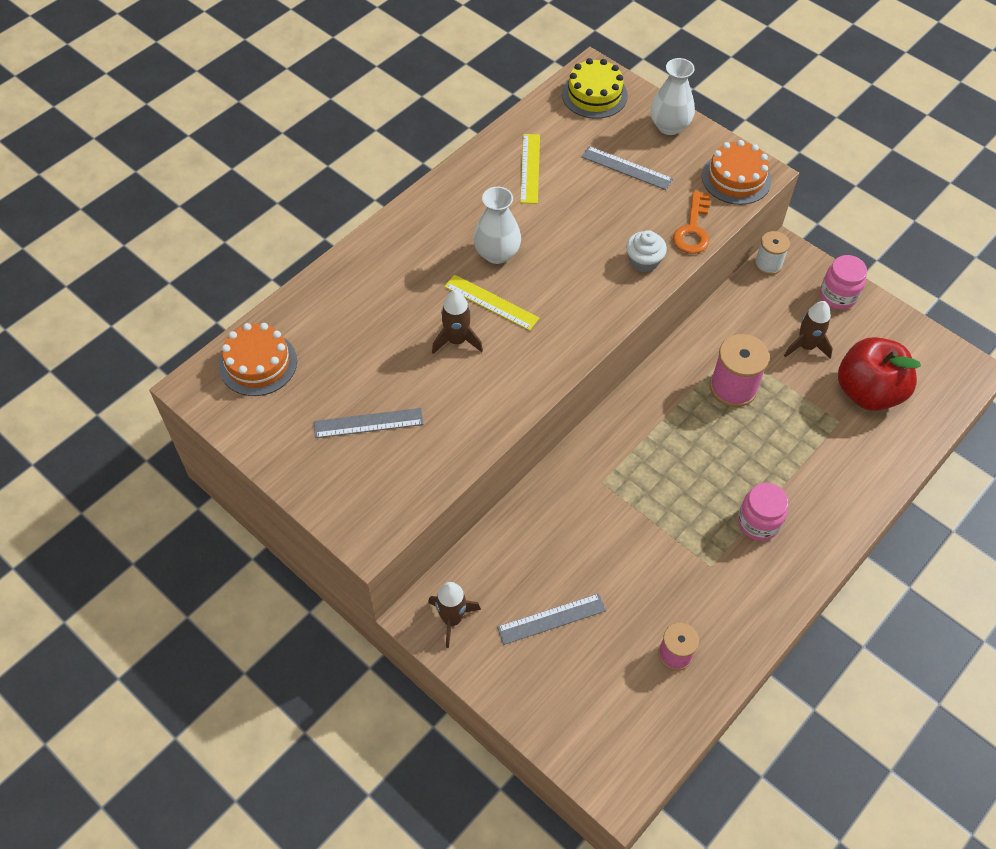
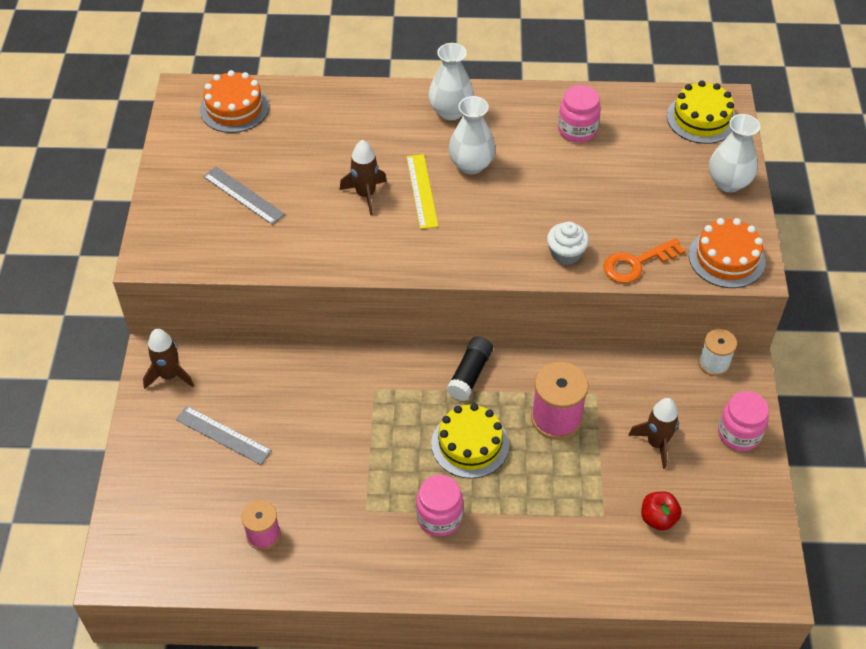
camera: 50 degrees right, 5 degrees down
yellow ruler [520,134,540,204] -> pink jar [558,85,601,143]
grey ruler [582,146,673,190] -> none
red apple [838,337,921,411] -> red apple [641,491,682,531], size x0.47
none -> white vase [429,43,474,120]
none -> yellow cake [431,403,509,479]
none -> black glue stick [447,336,493,401]

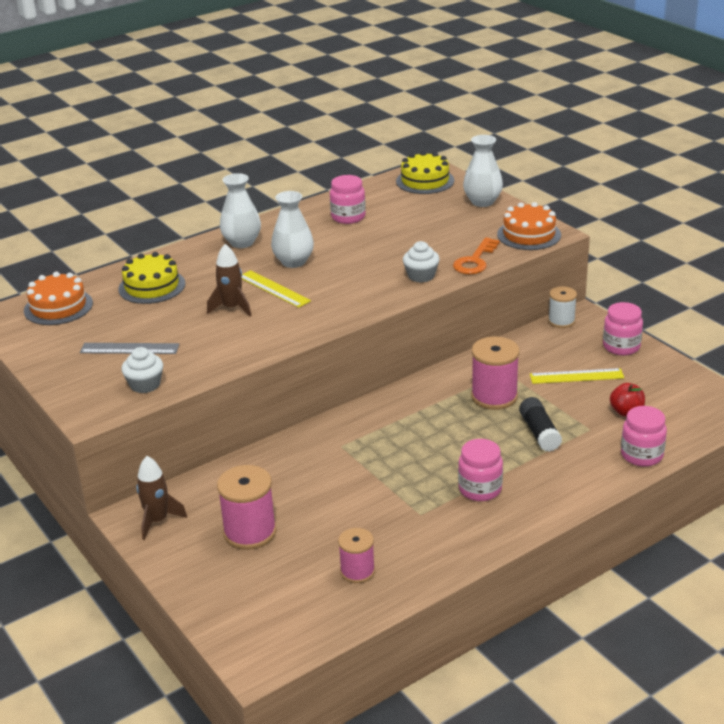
camera: 35 degrees left, 20 degrees down
grey ruler [176,406,272,465] -> pink spool [217,465,277,550]
yellow cake [431,403,509,479] -> yellow cake moved to [118,252,185,304]
black glue stick [447,336,493,401] -> black glue stick moved to [519,397,562,452]
brown rocket [628,398,679,469] -> yellow ruler [530,368,624,384]
none -> white cupcake [121,347,163,393]
none -> pink jar [621,406,667,467]

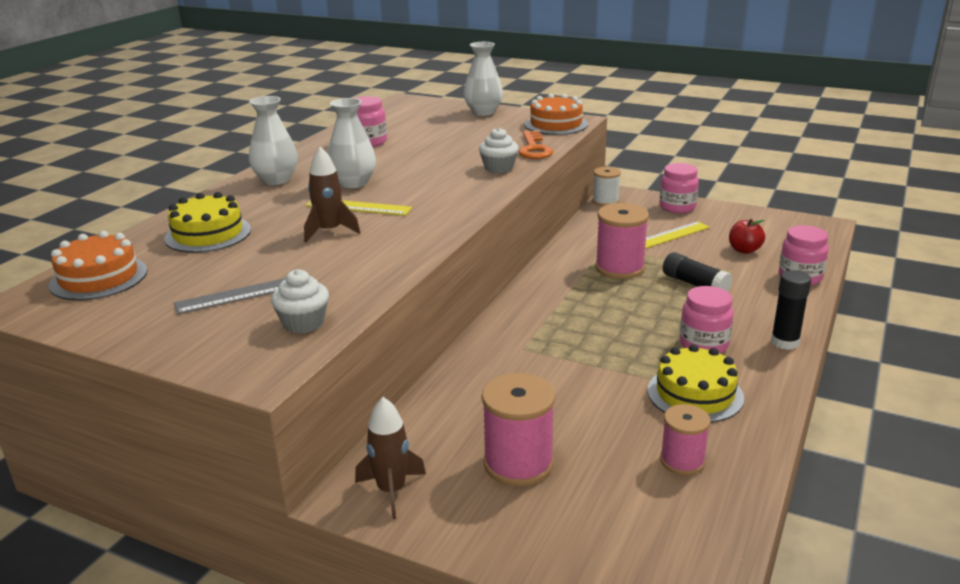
camera: 30 degrees left, 5 degrees down
yellow cake [396,151,454,194] -> yellow cake moved to [647,344,744,423]
none -> black glue stick [771,270,811,350]

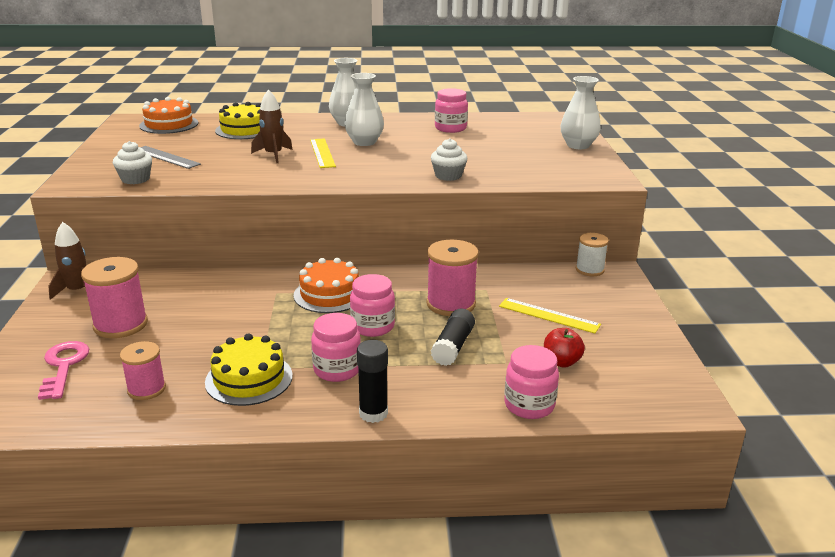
camera: 60 degrees right, 0 degrees up
orange key [518,131,553,159] -> none
orange cake [525,94,588,135] -> orange cake moved to [294,258,359,313]
pink jar [660,163,699,213] -> pink jar moved to [350,274,395,337]
none -> pink key [38,341,89,400]

